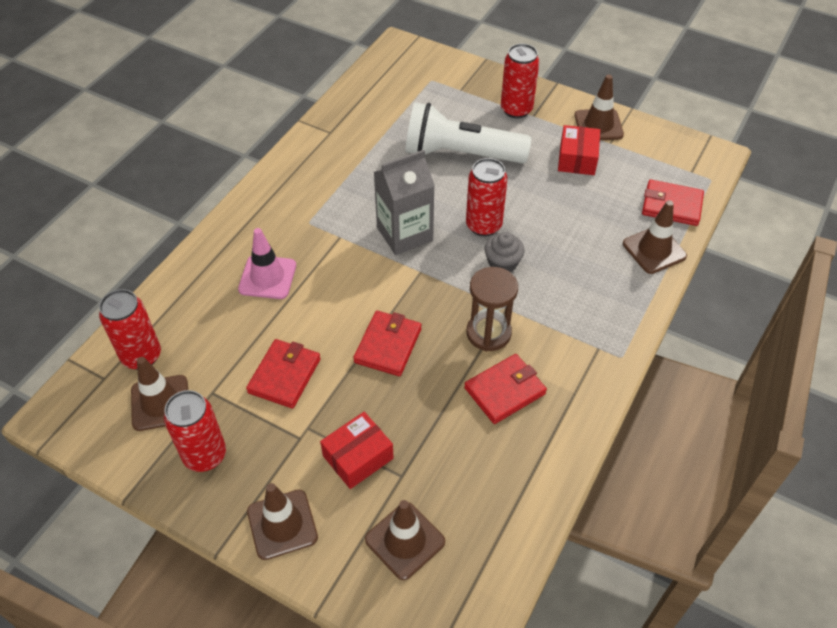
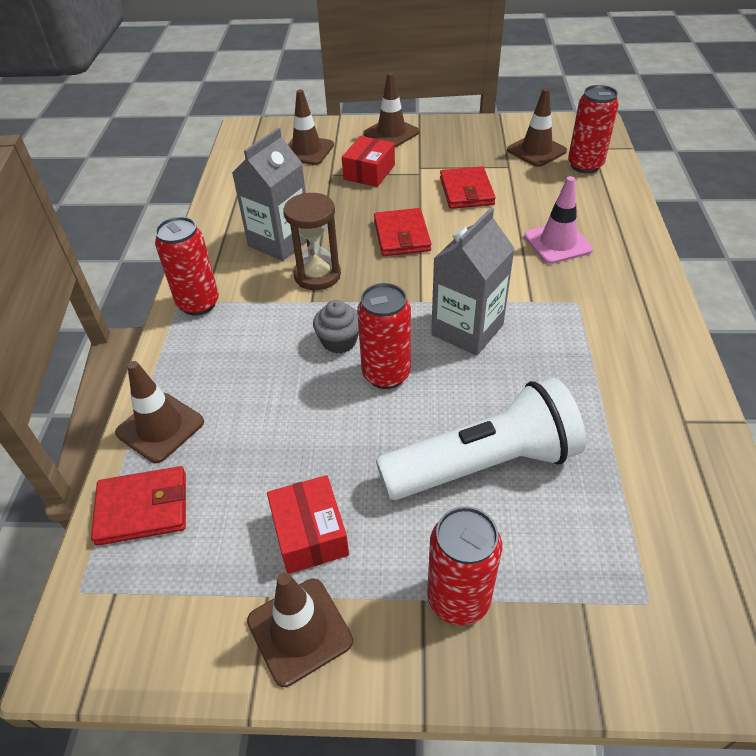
camera: 155 degrees right, 5 degrees down
red can [164,390,226,472] -> red can moved to [155,217,219,316]
red wallet [464,354,547,424] -> grey carton [232,128,307,261]

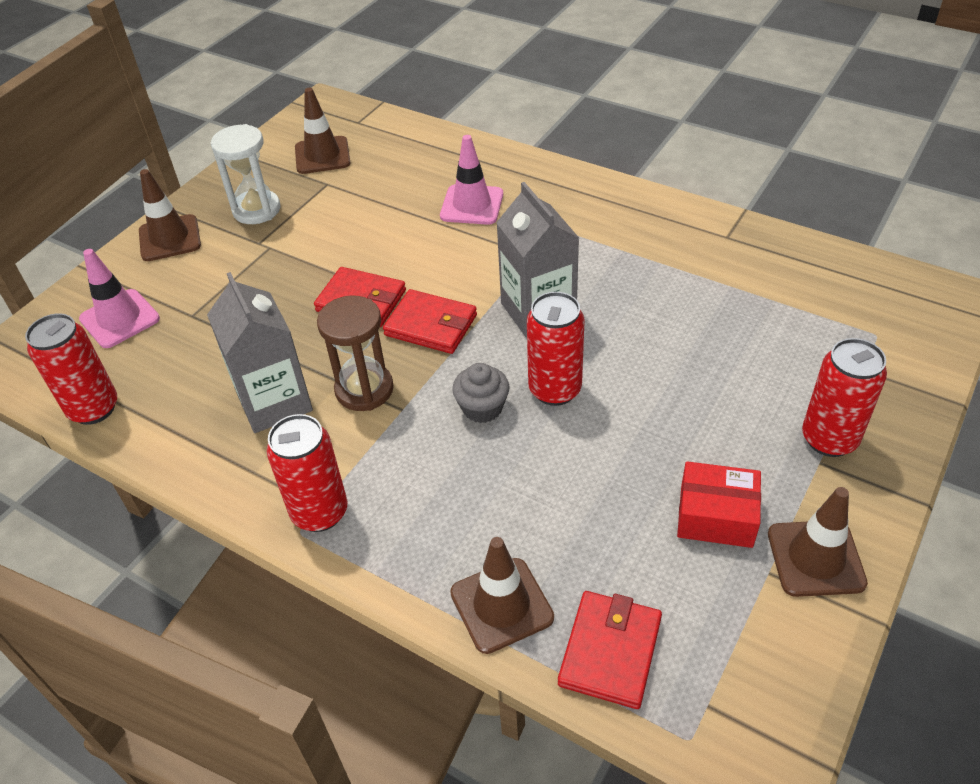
camera: 60 degrees left, 0 degrees up
brown traffic cone [288,89,334,165] -> pink traffic cone [79,249,160,348]
red box [342,136,395,187] -> none
white flashlight [376,378,586,500] -> none
red wallet [440,166,496,209] -> red wallet moved to [383,289,477,354]
red can [568,85,619,173] -> red can moved to [25,313,117,425]
none -> white hourglass [211,124,280,224]

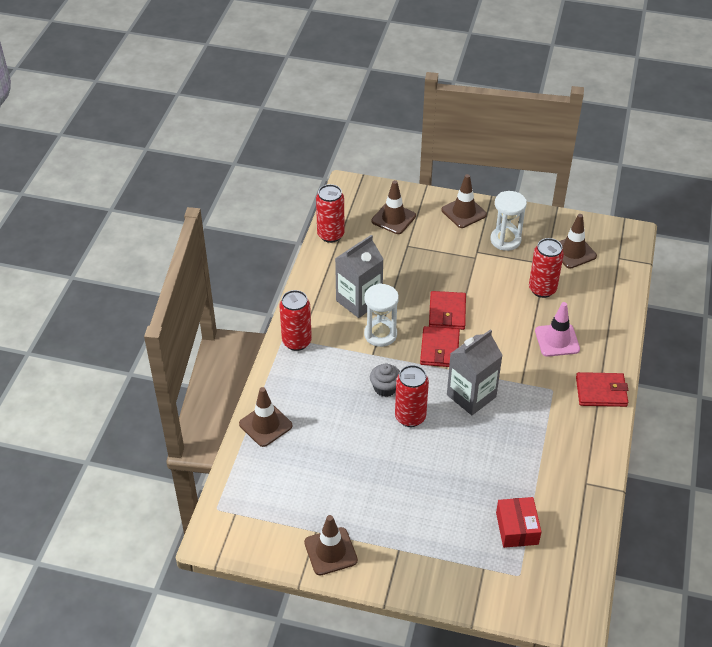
camera: 70 degrees right, 0 degrees up
pink traffic cone [79,249,160,348] -> brown traffic cone [371,180,416,234]
brown hourglass [317,296,394,411] -> white hourglass [364,283,399,347]
red wallet [558,591,662,709] -> red wallet moved to [576,372,628,407]
red box [677,461,761,548] -> red box moved to [496,497,541,548]
red can [802,338,887,457] -> red can moved to [529,238,564,298]

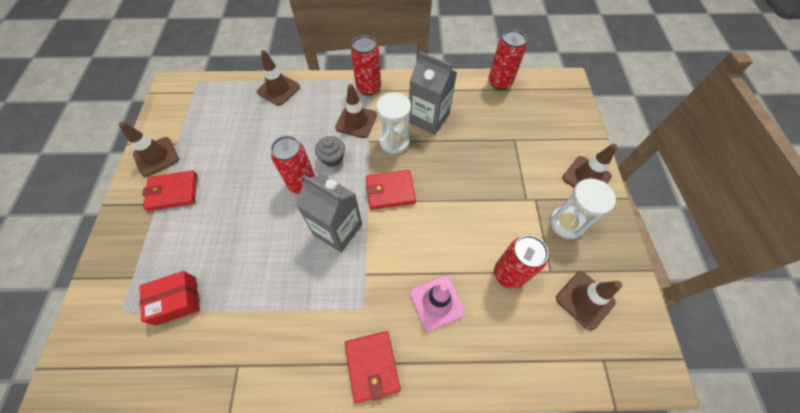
camera: 75 degrees right, 15 degrees up
brown traffic cone [371,180,416,234] -> brown traffic cone moved to [335,84,377,138]
red wallet [429,291,466,330] -> red wallet moved to [142,170,197,211]

